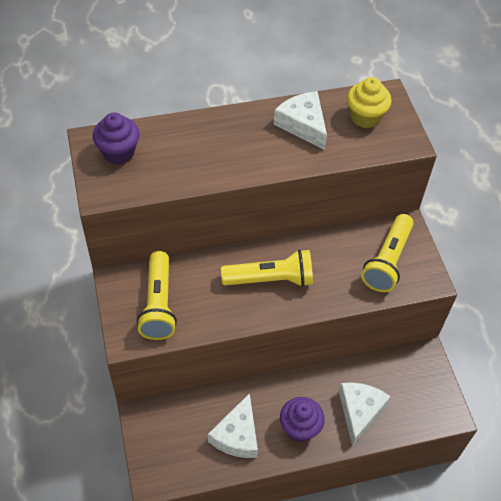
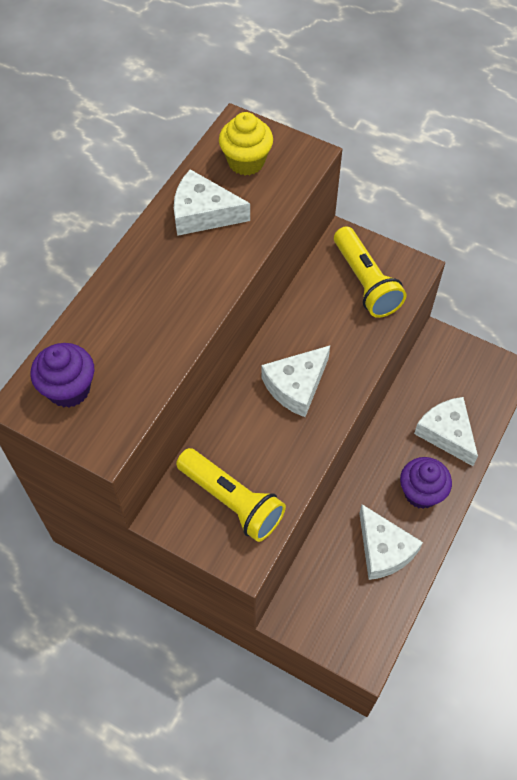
camera: 45 degrees left, 5 degrees up
yellow flashlight [221,249,313,287] -> white cheese [261,346,330,417]

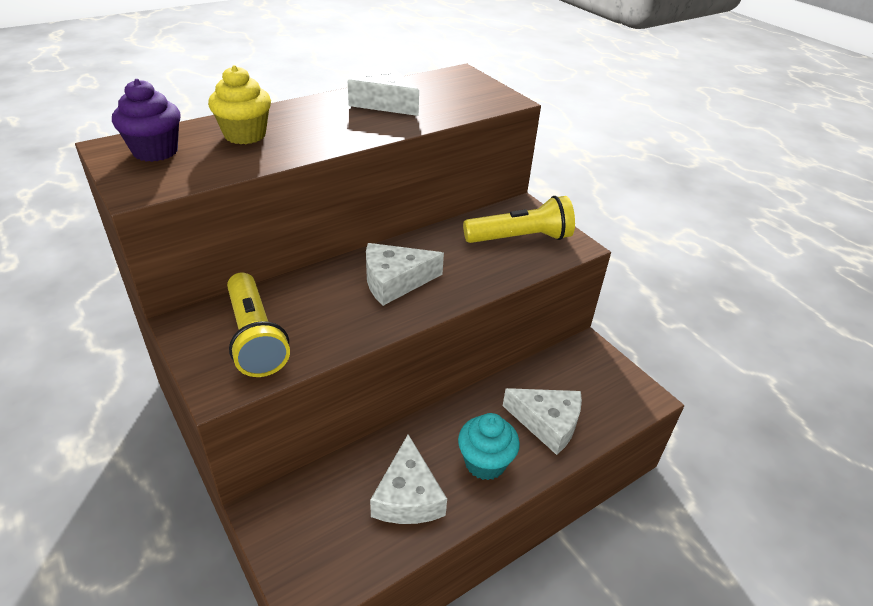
camera: 25 degrees right, 20 degrees down
yellow cupcake [219,112,273,175] -> yellow cupcake moved to [208,65,271,144]
yellow flashlight [334,226,406,318] -> yellow flashlight turned 105 degrees counterclockwise [463,196,575,243]
purple cupcake [400,457,452,509] -> turquoise cupcake [458,413,520,480]
white cheese [414,397,478,466] -> white cheese turned 120 degrees clockwise [503,388,582,455]

